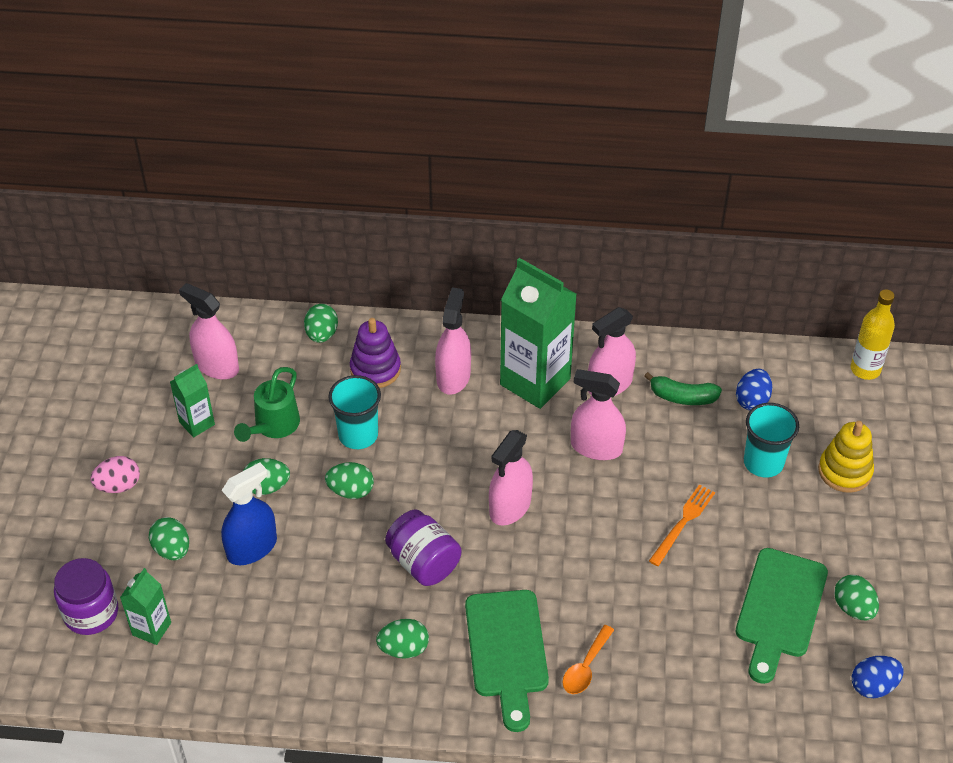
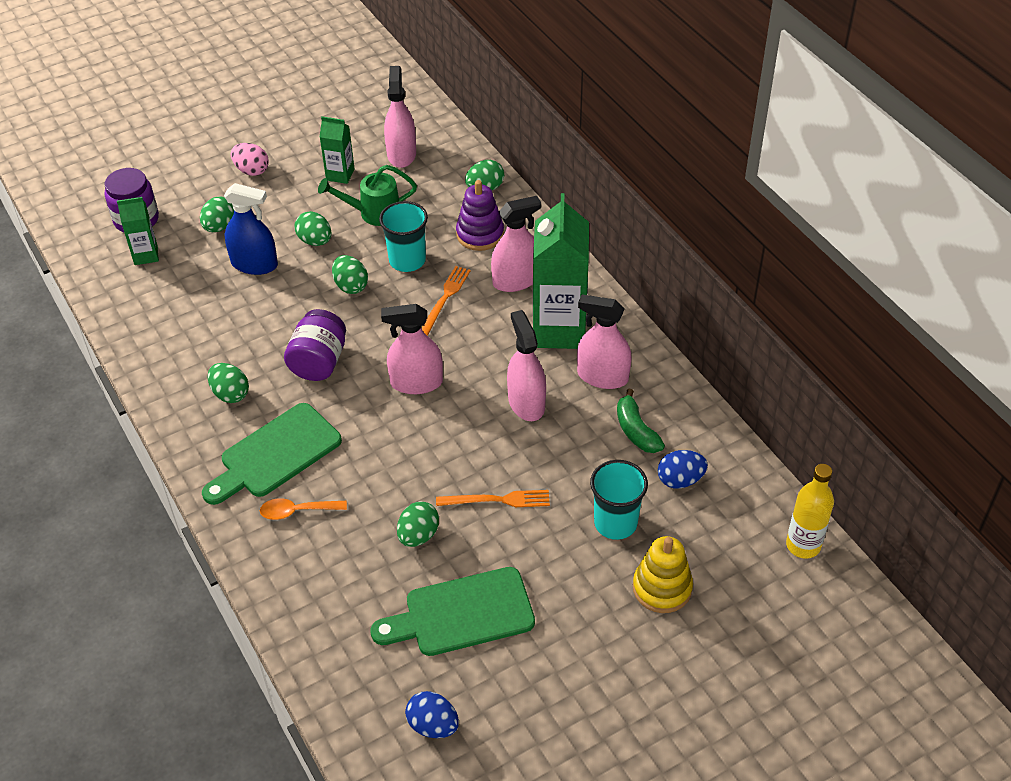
camera: 55 degrees right, 0 degrees up
green egg [834,575,879,620] -> green egg moved to [397,501,439,547]
none -> orange fork [421,266,471,336]

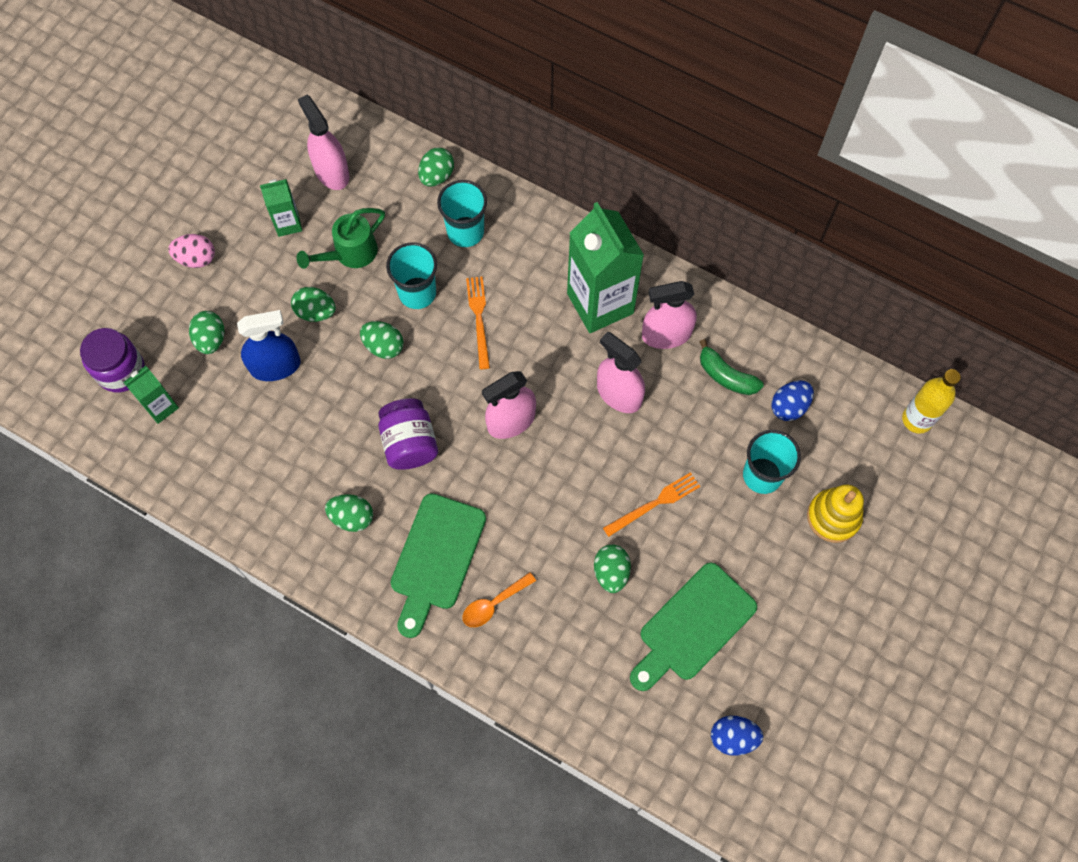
camera: 30 degrees left, 20 degrees up
purple stacking toy [456,180,504,251] -> turquoise cup [437,180,487,247]
pink spray bottle [491,196,541,292] -> none

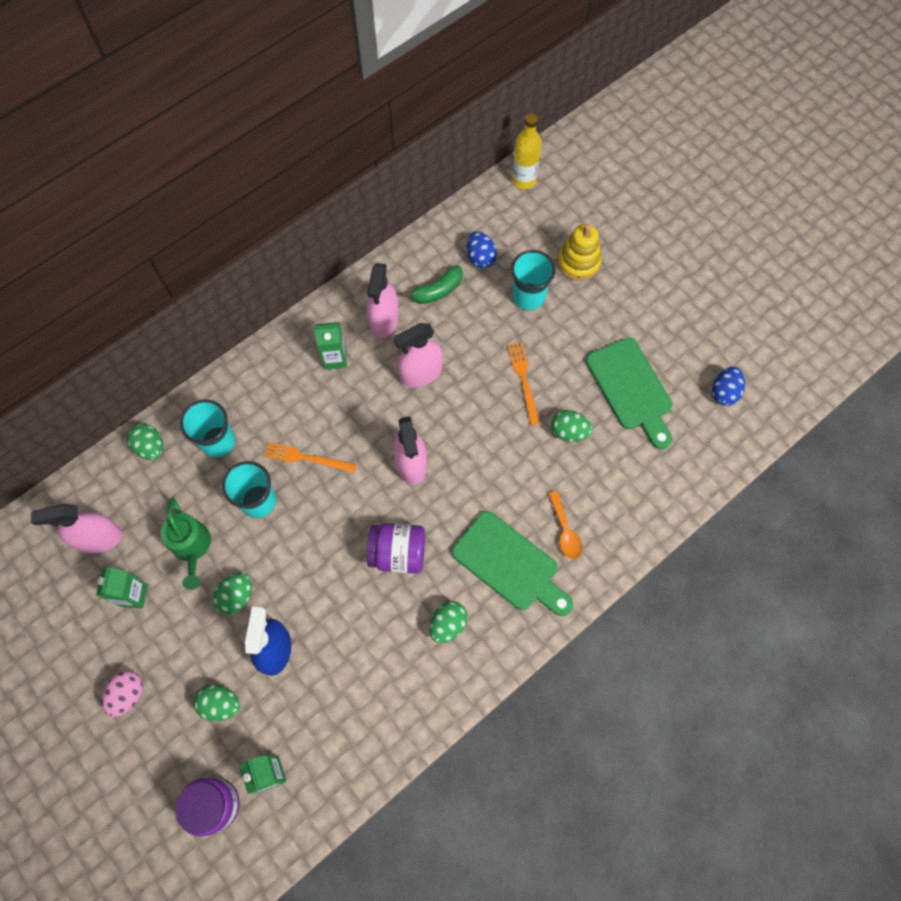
camera: 70 degrees left, 0 degrees up
green egg [360,321,403,359] -> none
green carton [567,202,644,333] -> green carton [314,322,347,370], size x0.50

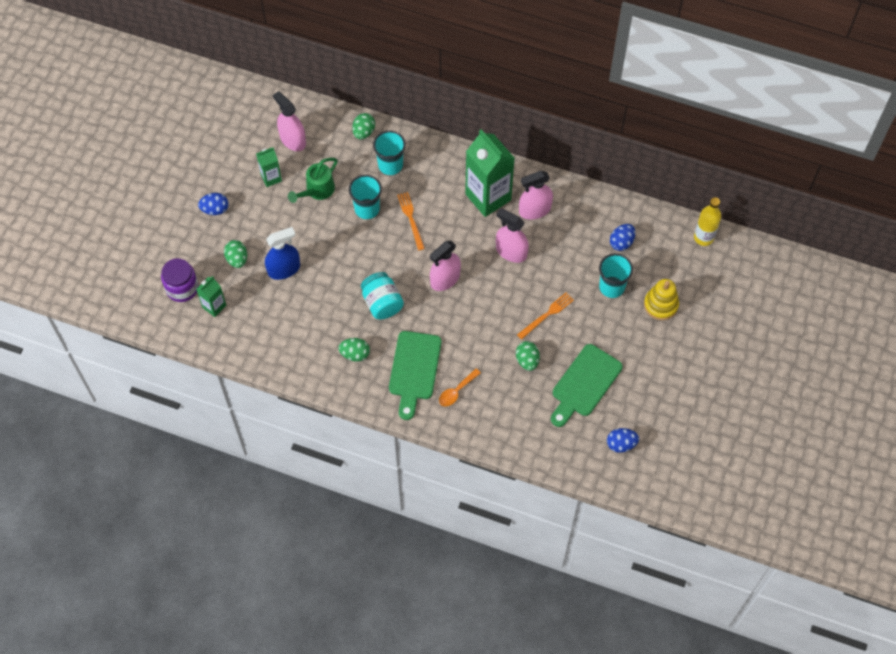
camera: 60 degrees right, 5 degrees down
pink egg [102,671,143,717] -> blue egg [198,193,229,215]
green egg [213,573,252,615] -> none
green carton [314,322,347,370] -> green carton [465,129,514,217], size x2.01
purple jar [367,523,425,574] -> turquoise jar [361,272,404,320]
green banana [403,265,462,304] -> none

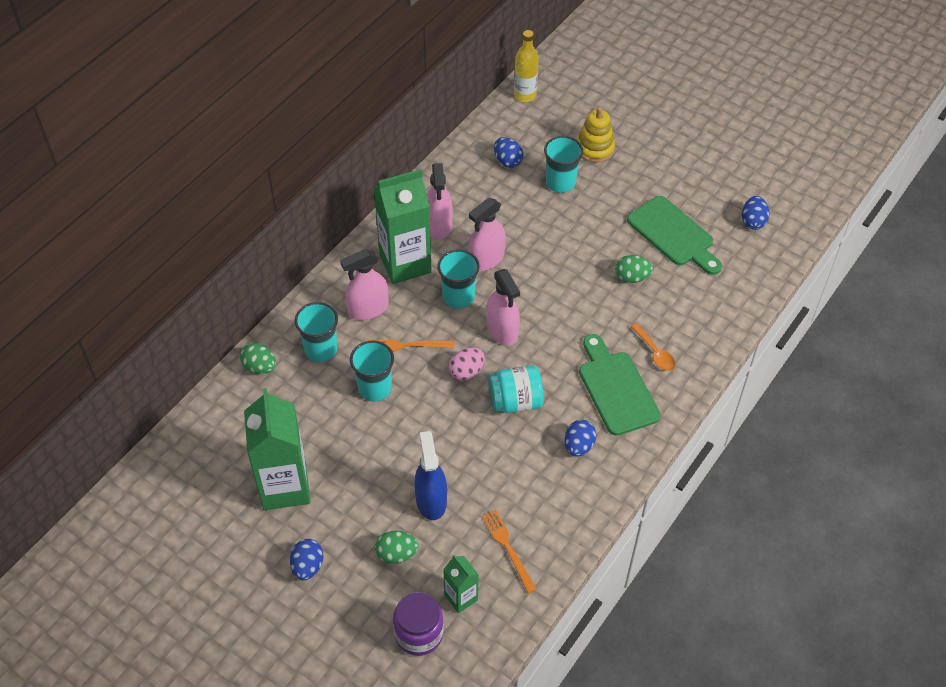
camera: 75 degrees left, 10 degrees down
green carton [256,147,282,187] -> green carton [244,388,310,510], size x2.01
pink spray bottle [273,91,306,151] -> pink spray bottle moved to [340,249,389,320]
green watering can [288,158,338,203] -> none
green egg [338,338,370,362] -> blue egg [564,420,597,457]
green cutting board [389,331,441,420] -> green cutting board turned 135 degrees counterclockwise [579,334,661,436]
orange fork [517,293,574,340] -> orange fork moved to [482,509,537,593]
none -> turquoise cup [437,249,480,309]
none -> pink egg [449,347,485,381]

